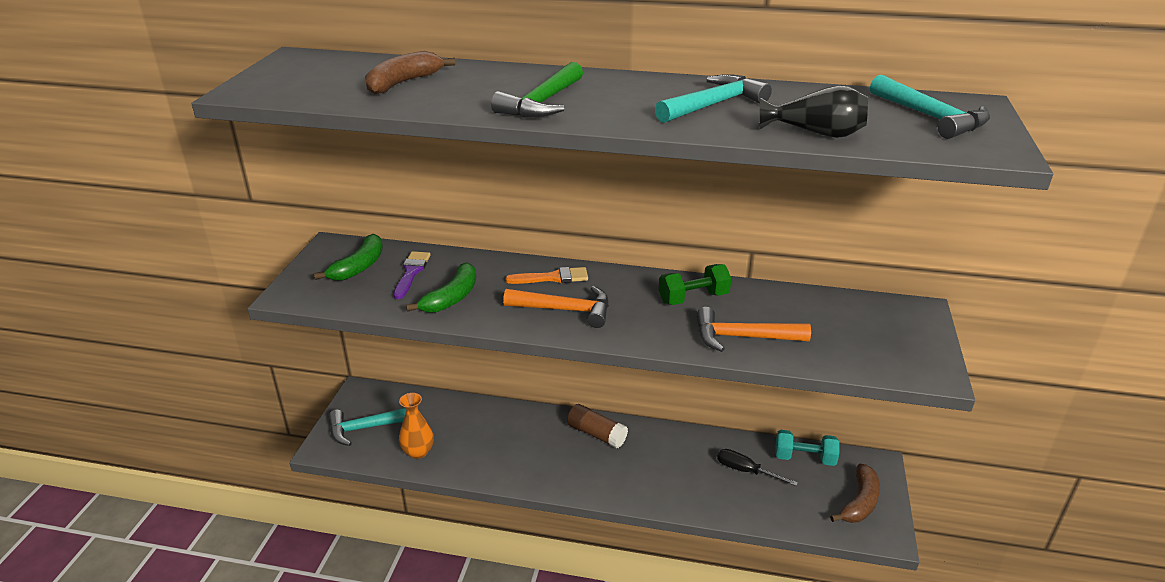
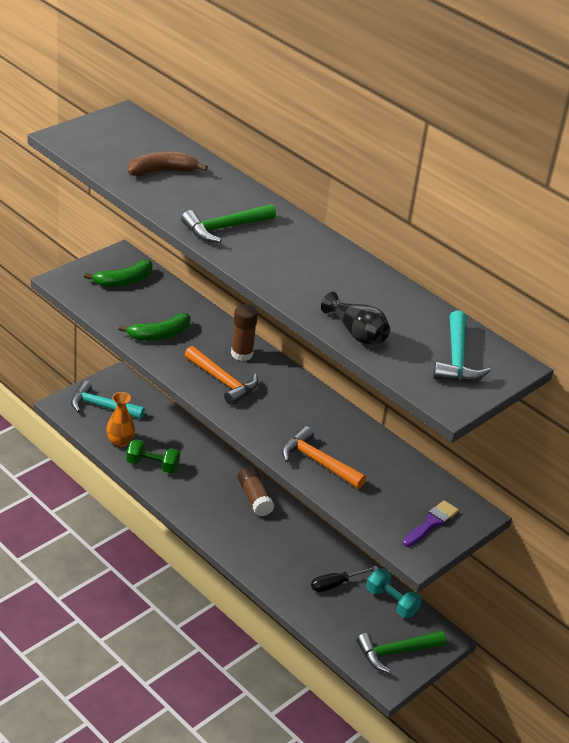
camera: 30 degrees right, 5 degrees up
purple brush [393,251,430,299] -> purple brush moved to [403,500,459,547]
orange brush [505,267,588,284] -> brown glue stick [231,304,258,361]
turquoise hammer [655,74,772,123] -> none
green dumbbell [659,264,731,305] -> green dumbbell moved to [126,439,180,473]
black screwdriver [717,449,798,486] -> black screwdriver turned 90 degrees counterclockwise [311,566,378,592]
brown banana [830,464,880,523] -> green hammer [357,631,446,673]

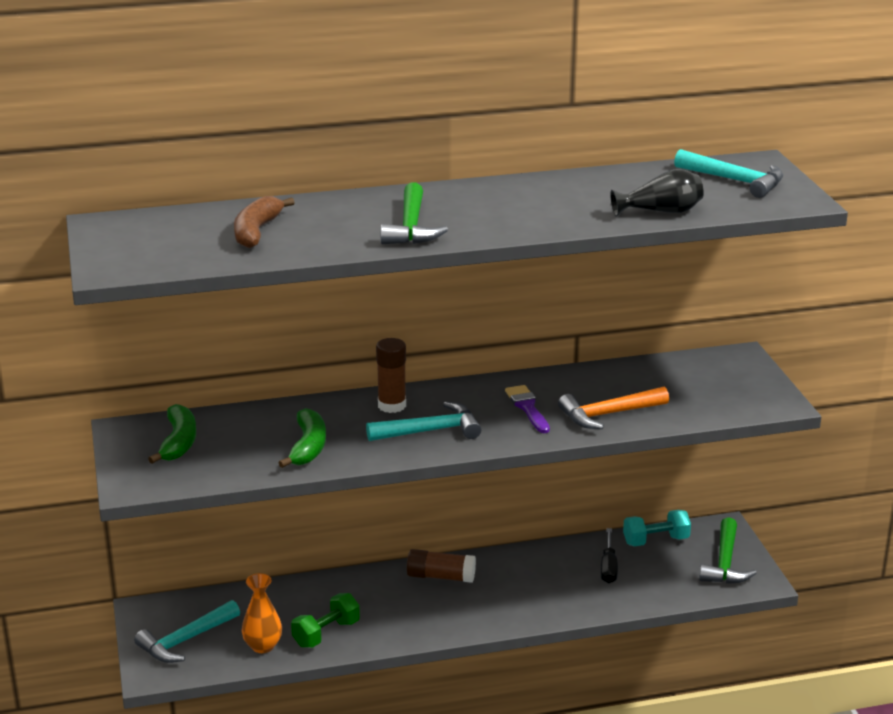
camera: 55 degrees left, 10 degrees down
orange hammer [185,346,258,405] -> turquoise hammer [366,402,482,441]
purple brush [403,500,459,547] -> purple brush moved to [505,385,550,433]

